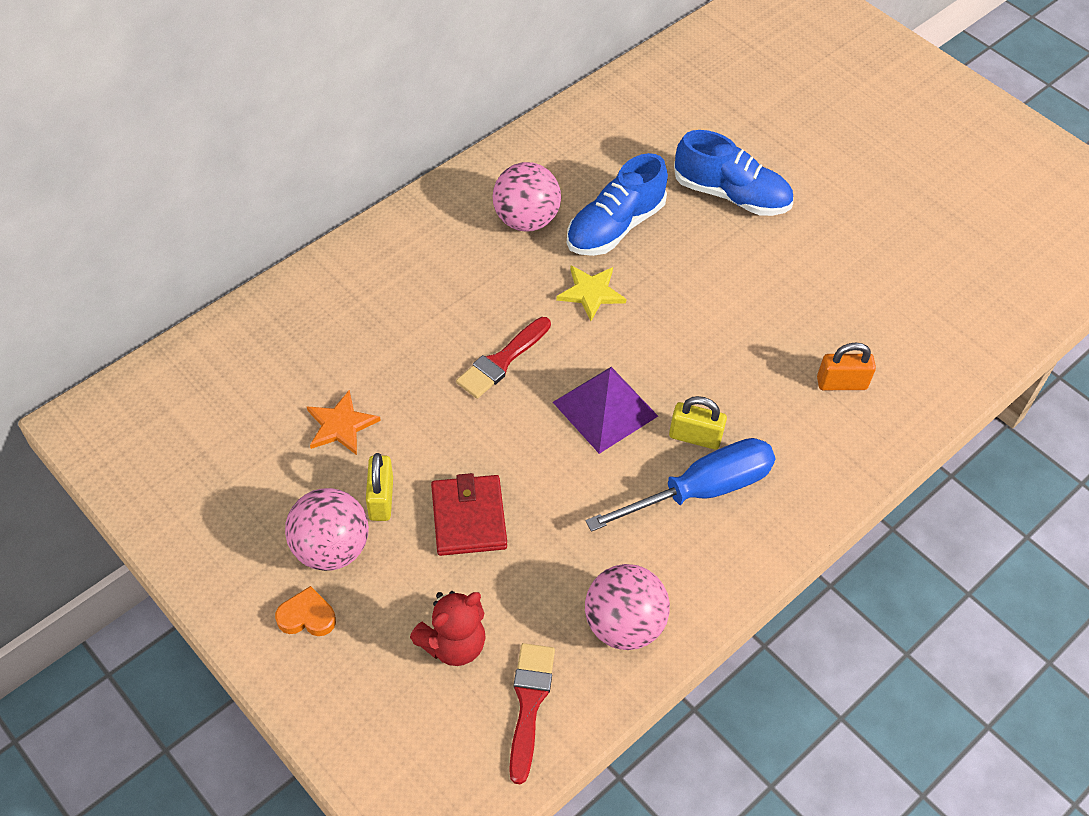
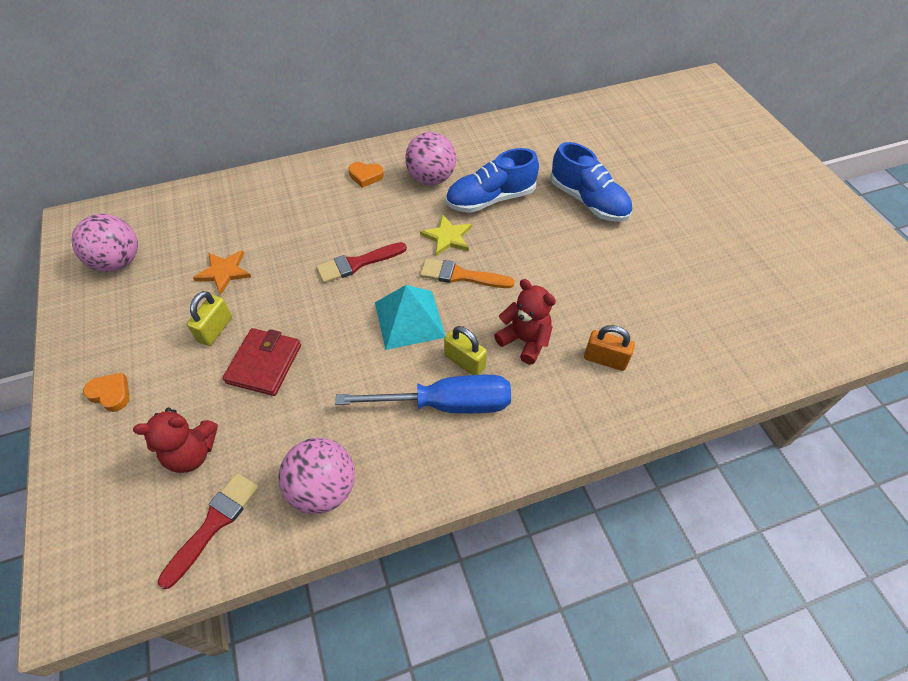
camera: 25 degrees right, 0 degrees up
pink ball [285,488,369,571] -> pink ball moved to [71,214,138,272]
purple pyramid [553,367,658,454] -> turquoise pyramid [375,285,445,350]
none -> orange heart [348,162,384,188]
none -> orange brush [420,258,515,288]
none -> red teddy bear [494,279,556,364]

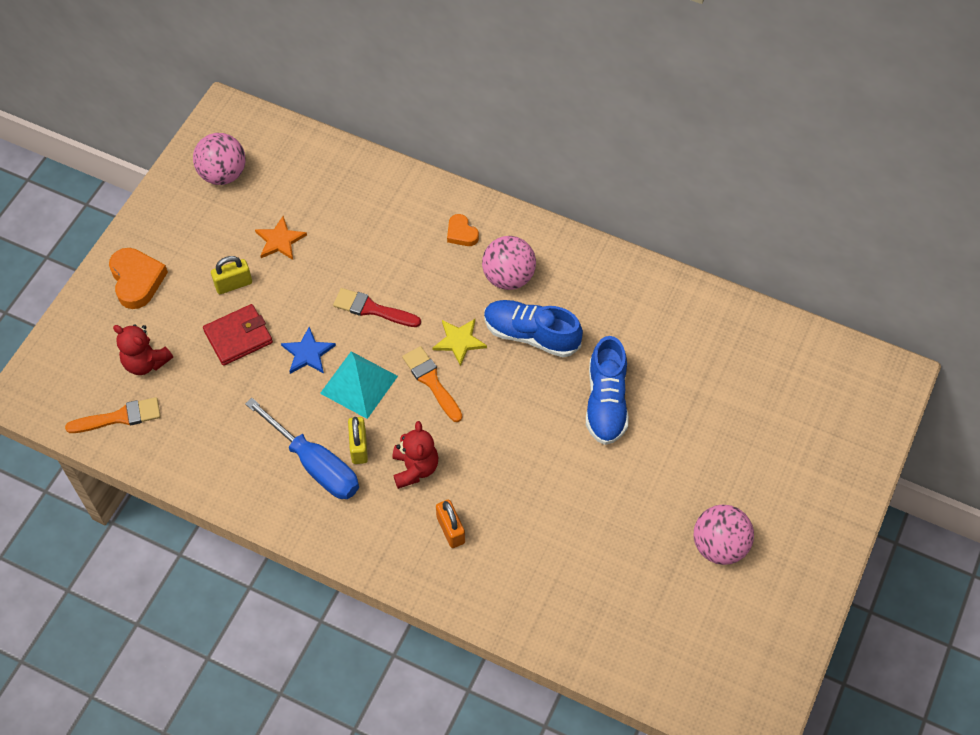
camera: 45 degrees right, 5 degrees up
orange heart [83,372,129,412] -> orange heart [109,248,168,309], size x1.73
red brush [158,473,259,589] -> orange brush [65,397,161,433]
pink ball [279,438,355,514] -> pink ball moved to [694,505,754,565]
none -> blue star [281,327,336,374]

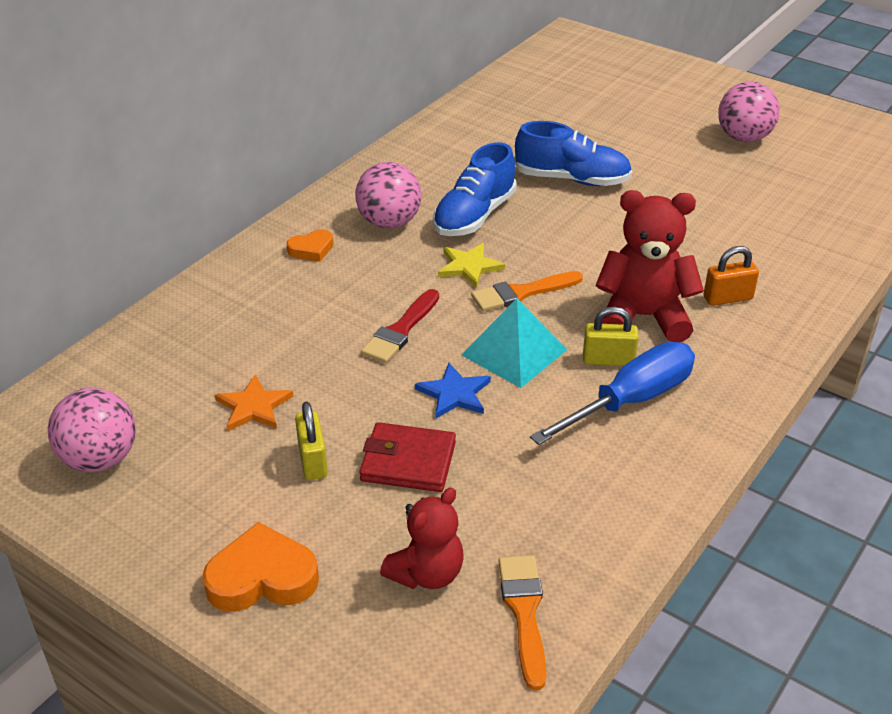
camera: 80 degrees left, 20 degrees down
red wallet [203,304,273,366] -> red wallet turned 60 degrees counterclockwise [359,422,456,492]
red teddy bear [392,421,438,489] -> red teddy bear [595,190,704,342], size x1.53

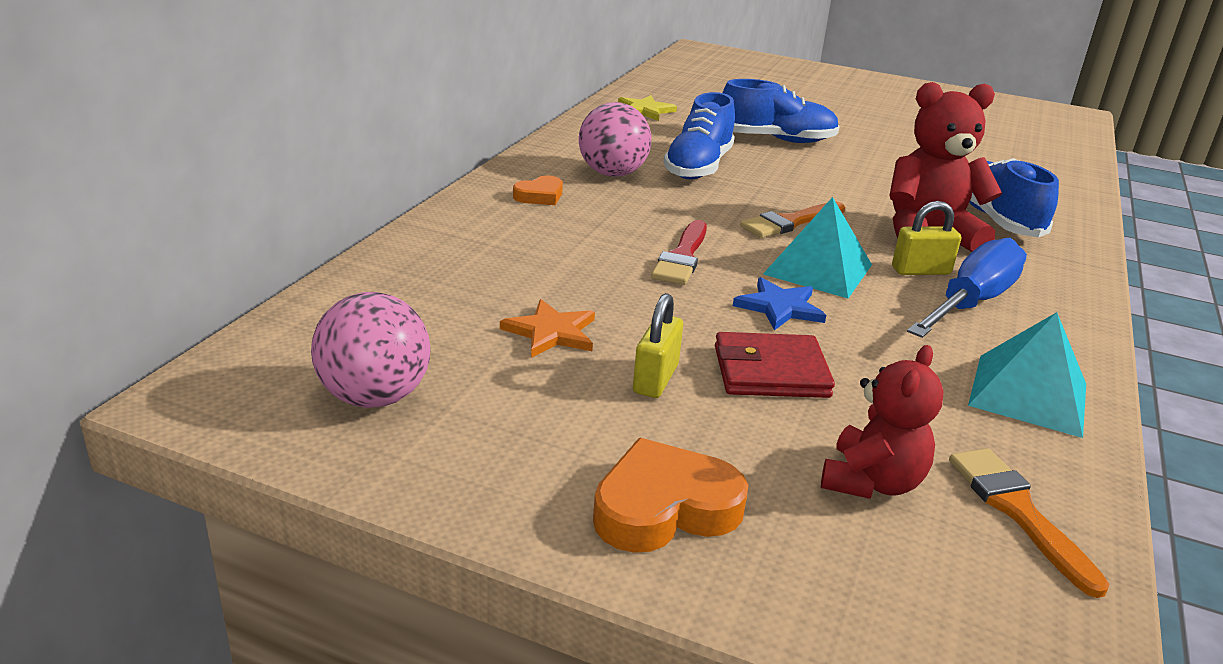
camera: 15 degrees left, 10 degrees down
yellow padlock [295,402,328,480] -> yellow padlock turned 45 degrees clockwise [633,293,683,398]
yellow star [438,243,505,288] -> yellow star moved to [618,95,677,121]
orange padlock [704,246,759,306] -> blue shoe [969,158,1059,238]
pink ball [718,81,780,142] -> none
none -> turquoise pyramid [968,312,1086,438]

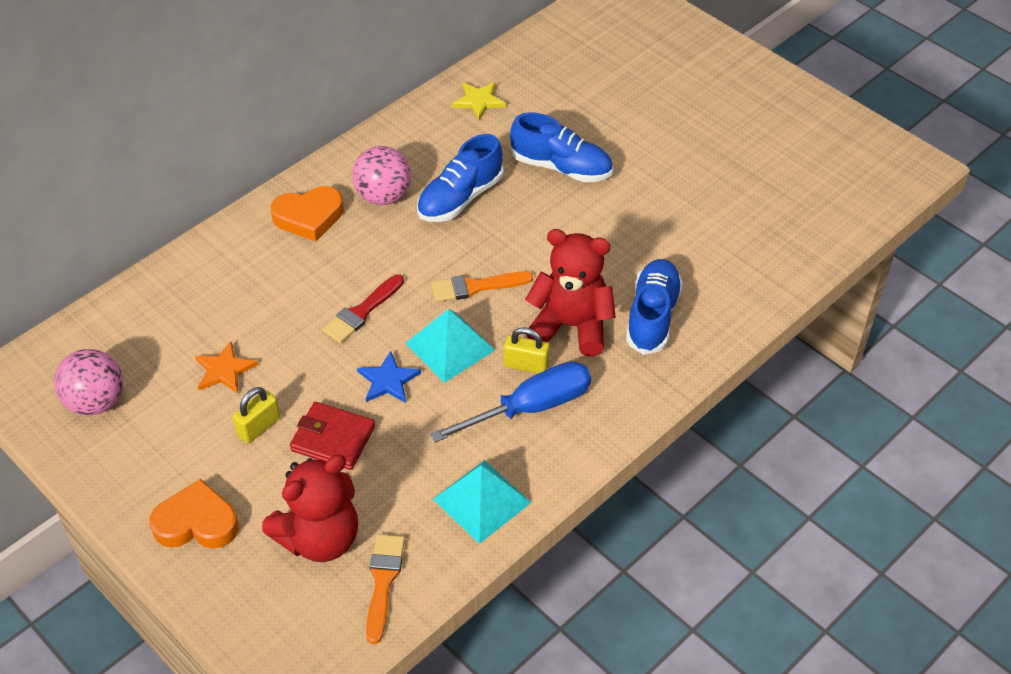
camera: 25 degrees right, 20 degrees up
orange heart [513,175,563,205] -> orange heart [271,186,344,241], size x1.73
red teddy bear [821,345,944,499] -> red teddy bear [262,454,358,562], size x1.53

